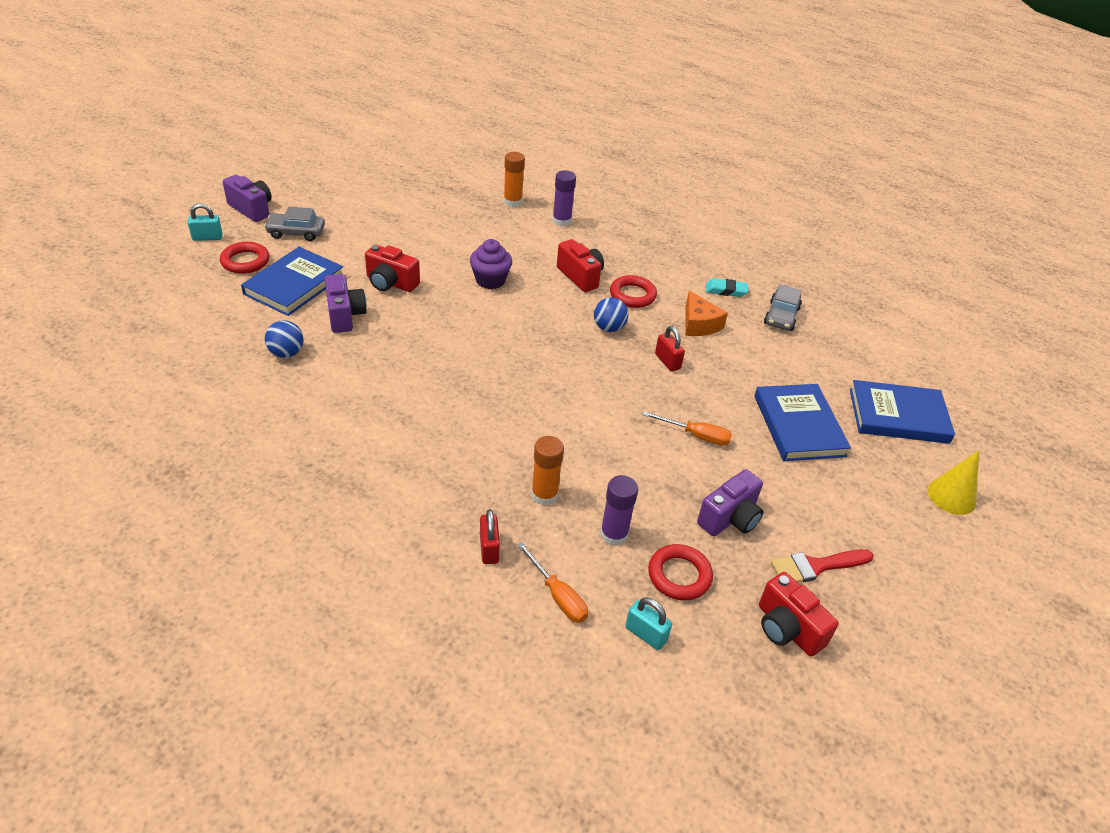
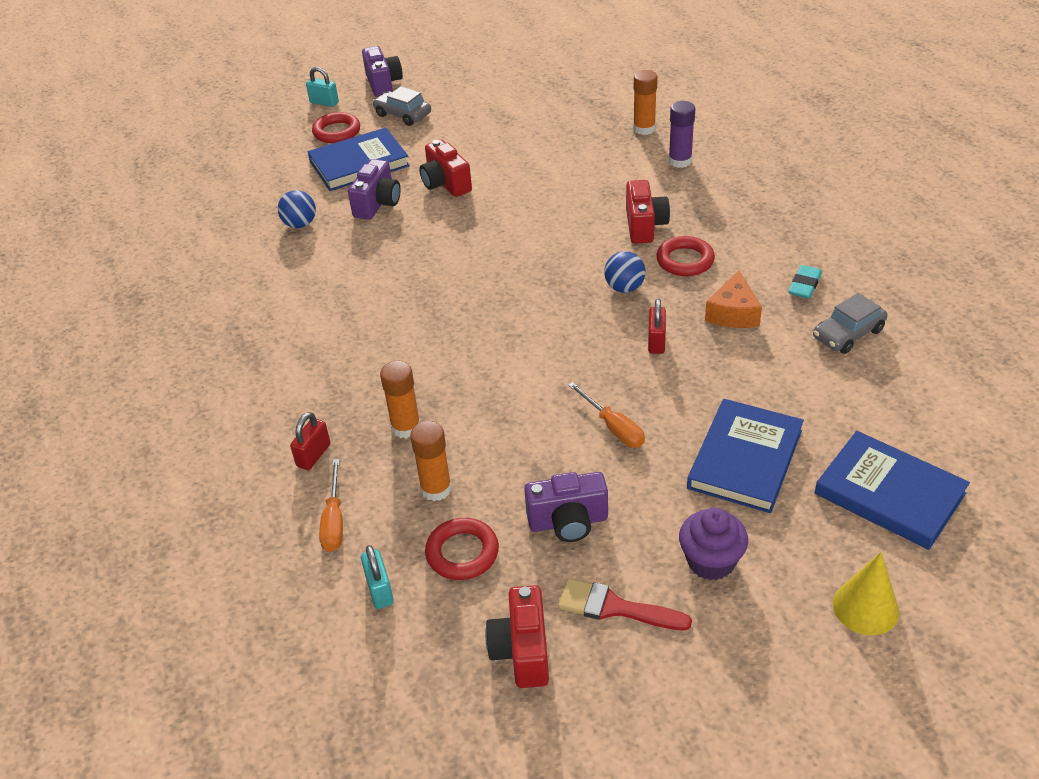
camera: 40 degrees right, 0 degrees up
purple cupcake [470,239,512,289] -> purple cupcake moved to [679,508,748,580]
purple glue stick [600,475,638,546] -> orange glue stick [410,421,452,501]
turquoise eraser [706,278,748,297] -> turquoise eraser turned 75 degrees clockwise [788,265,822,299]

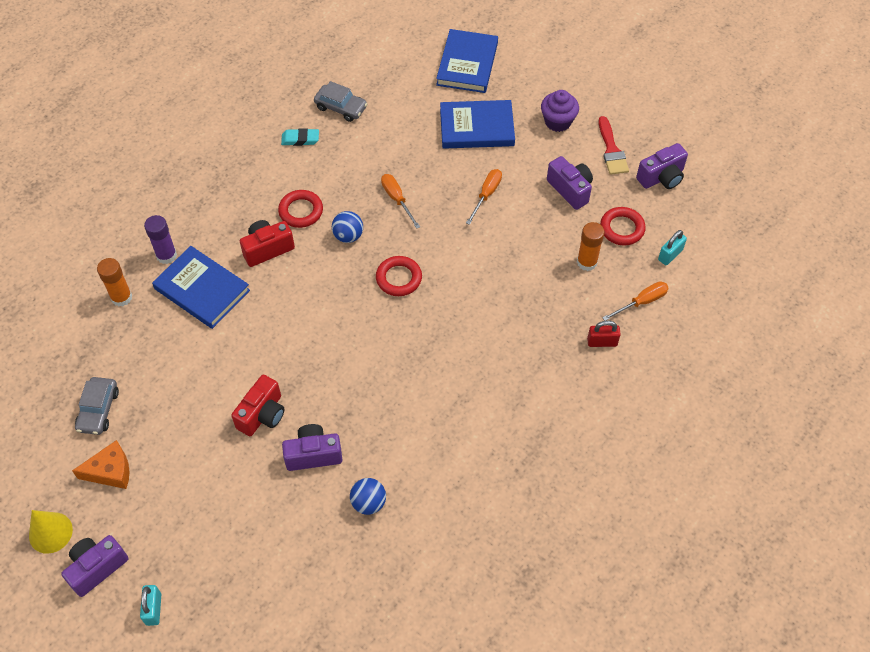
camera: 120 degrees left, 15 degrees up
blue book [308,128,410,191] -> blue book moved to [152,246,250,329]
red ring [312,112,360,143] -> red ring moved to [376,256,422,296]
grey car [373,86,431,126] -> grey car moved to [75,377,119,435]
orange glue stick [380,361,420,438] -> none
red camera [485,585,549,688] -> purple camera [636,143,688,189]
red padlock [648,299,666,354] -> orange screwdriver [381,174,420,229]
orange cheese [705,270,762,328] -> orange cheese moved to [72,440,129,489]
yellow cone [833,552,899,635] -> yellow cone moved to [29,510,73,554]

